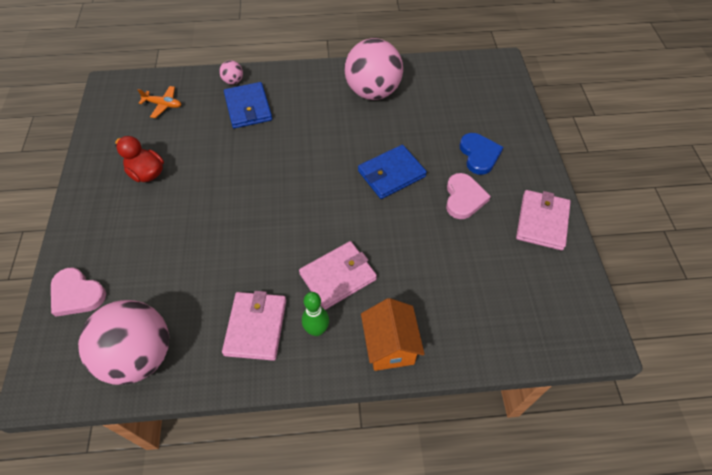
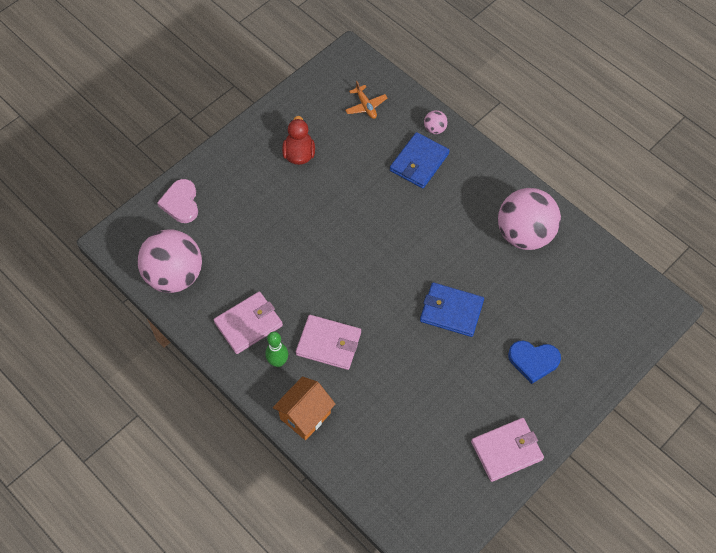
camera: 50 degrees right, 5 degrees up
pink heart [446,173,491,219] -> none
blue heart [460,133,503,175] -> blue heart turned 60 degrees clockwise [508,341,561,384]

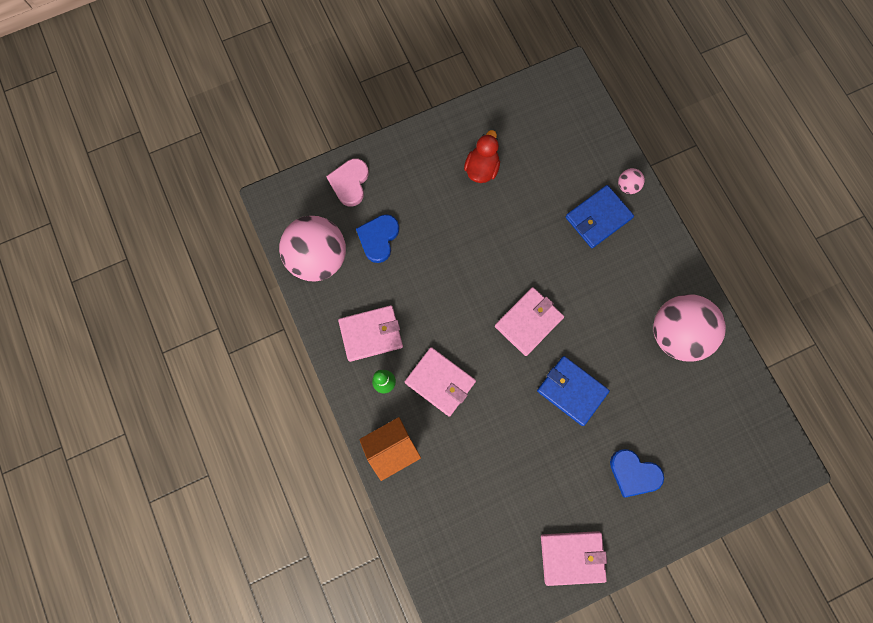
camera: 20 degrees right, 15 degrees up
orange plane [345,81,387,119] -> none
none -> blue heart [356,214,399,263]
none -> pink wallet [495,287,564,356]

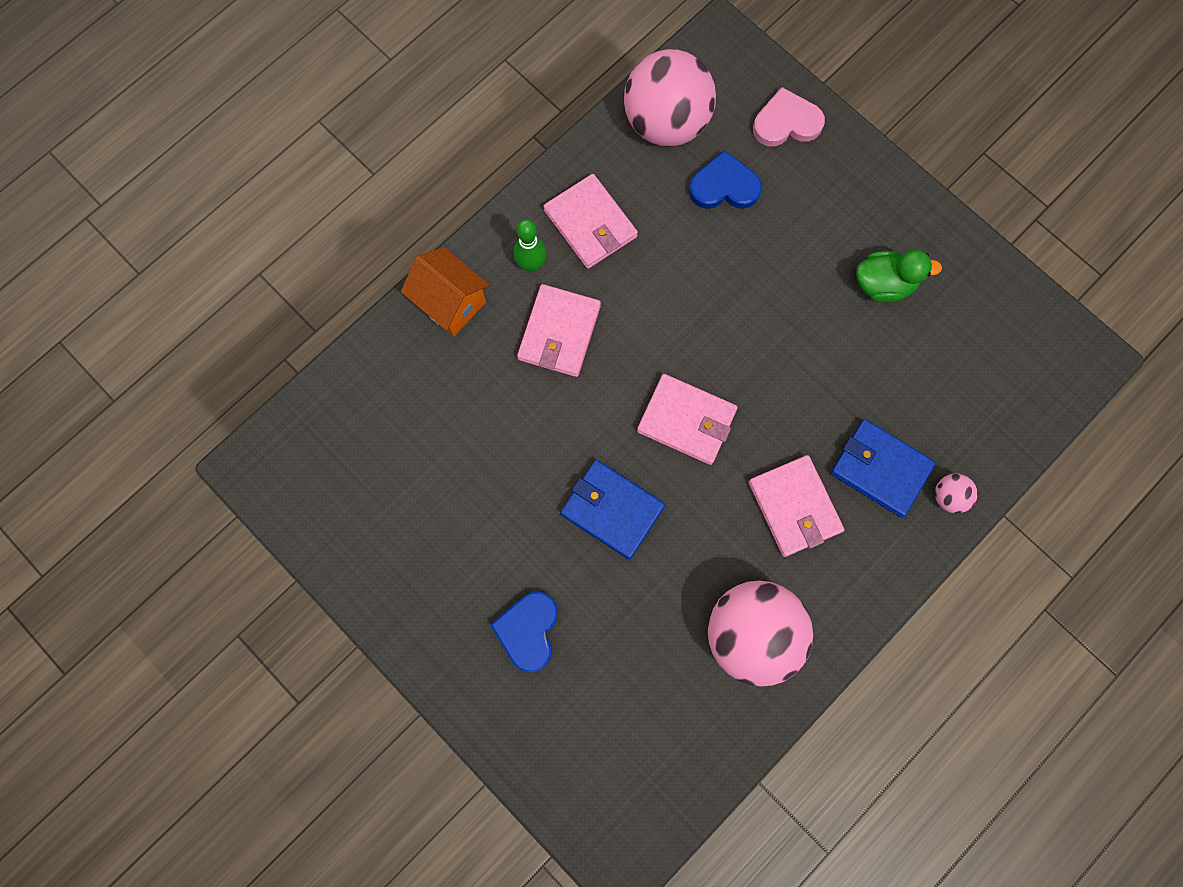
camera: 70 degrees right, 0 degrees up
red duck [464,130,500,183] -> green duck [856,250,942,303]
blue wallet [537,356,610,426] -> blue wallet turned 75 degrees counterclockwise [560,460,665,560]
pink wallet [541,531,607,586] -> pink wallet moved to [749,455,844,557]

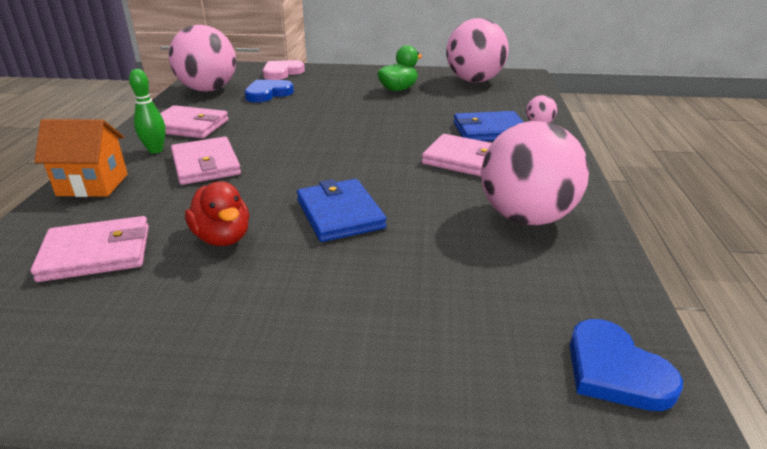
camera: 40 degrees left, 45 degrees down
blue heart [490,592,558,672] -> blue heart moved to [570,319,683,411]
blue wallet [560,460,665,560] -> blue wallet turned 75 degrees clockwise [297,179,386,242]
pink wallet [637,374,738,465] -> pink wallet moved to [30,216,149,282]
none -> red duck [185,181,249,246]
none -> pink ball [446,18,509,83]

